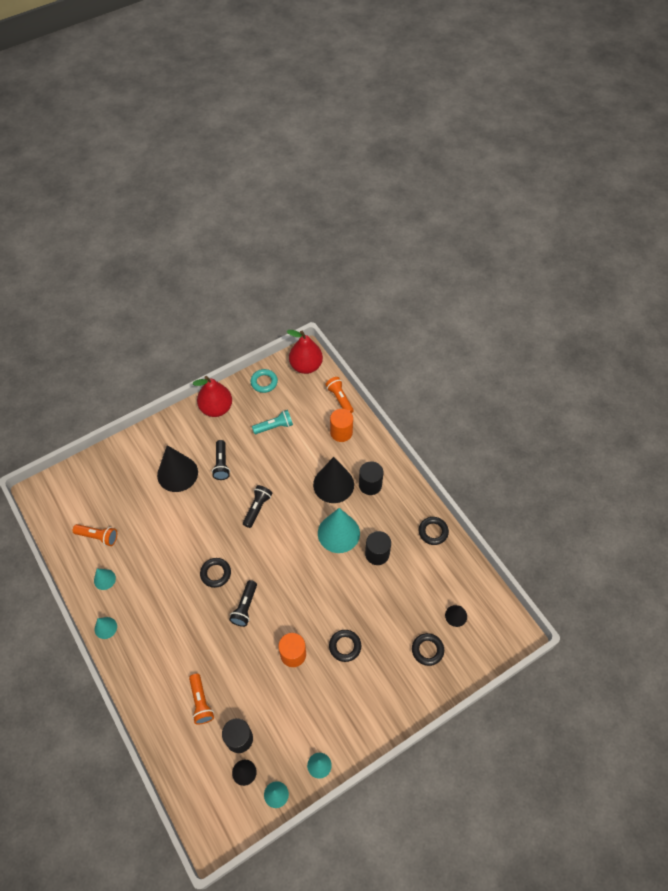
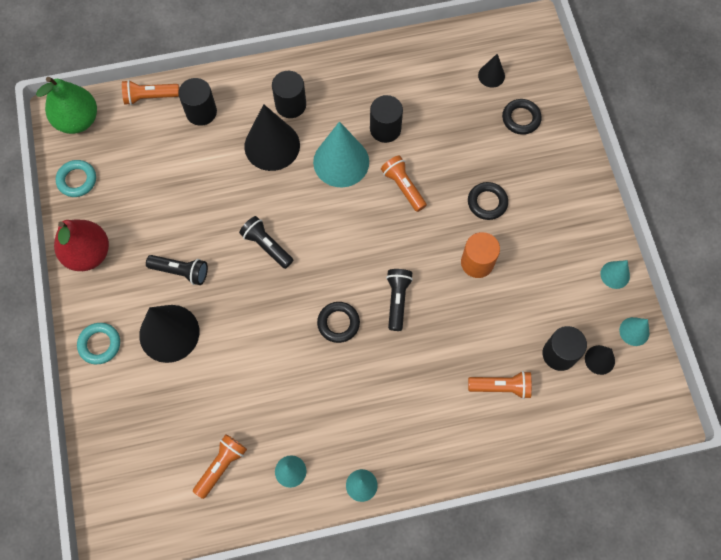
camera: 70 degrees left, 10 degrees up
black flashlight [229,580,257,627] -> black flashlight turned 120 degrees counterclockwise [386,269,413,331]
turquoise flashlight [252,410,293,434] -> none
red pear [286,330,323,374] -> green pear [36,77,97,134]
orange cylinder [330,409,353,442] -> black cylinder [178,78,217,126]
black ring [418,517,449,545] -> none
none -> turquoise ring [77,323,120,364]
none -> orange flashlight [381,156,427,212]

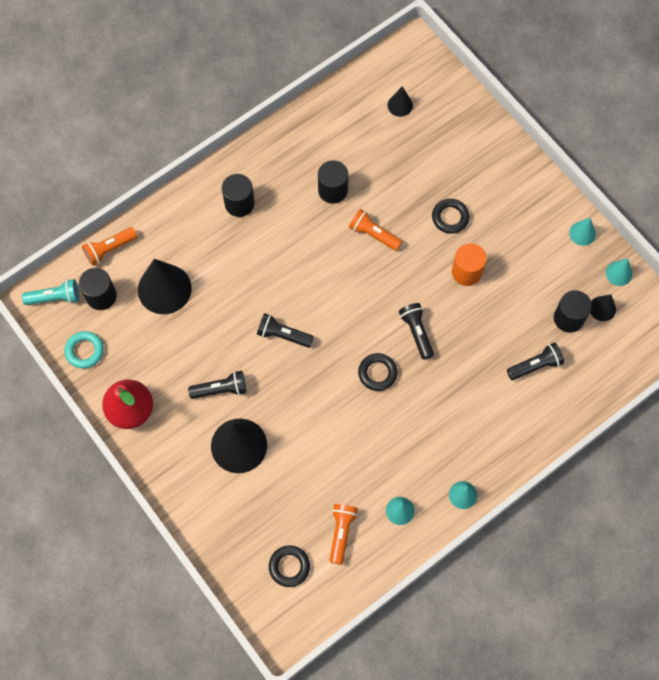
camera: 25 degrees left, 0 degrees up
green pear [36,77,97,134] -> turquoise flashlight [22,279,80,305]
turquoise ring [77,323,120,364] -> none
black cylinder [178,78,217,126] -> black cylinder moved to [79,268,117,310]
black cone [244,104,300,171] -> black cone moved to [138,259,192,314]
turquoise cone [313,121,369,187] -> none
orange flashlight [468,371,532,399] -> black flashlight [507,342,564,380]
black ring [502,99,542,135] -> black ring moved to [269,545,310,587]

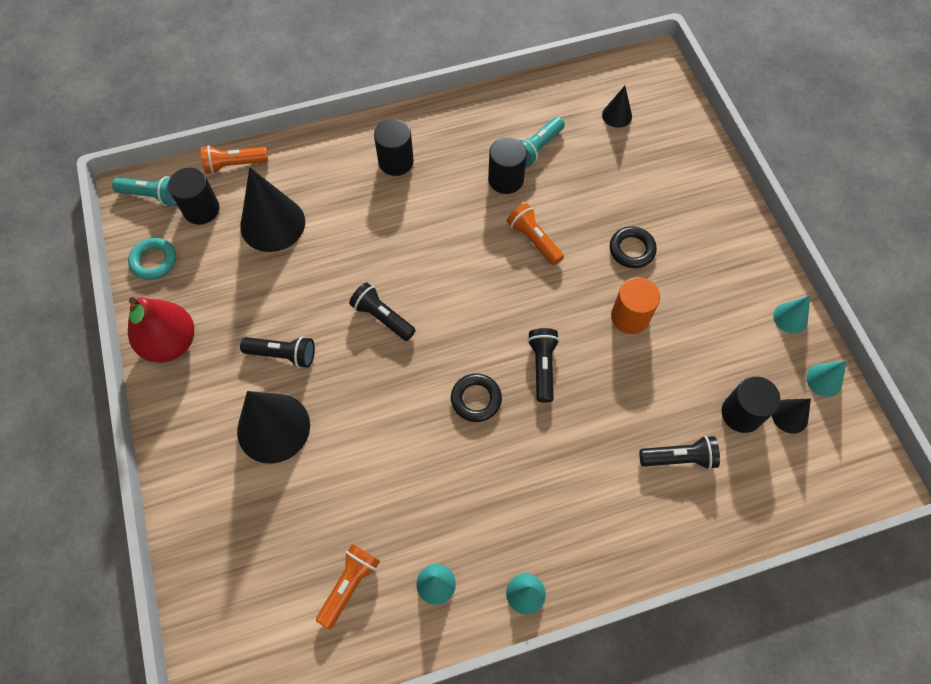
camera: 20 degrees right, 5 degrees down
black ring [269,545,310,587] -> none
none -> turquoise flashlight [519,117,565,167]

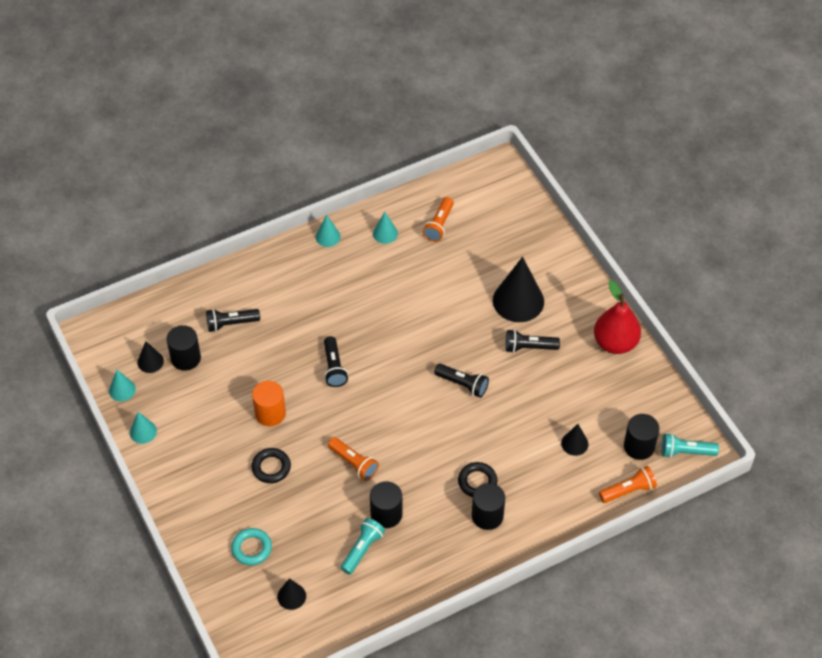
camera: 170 degrees right, 10 degrees down
turquoise ring [128,238,176,280] -> turquoise ring moved to [231,528,272,566]
black cone [241,167,305,252] -> black cone [561,424,589,456], size x0.50
black ring [451,373,502,422] -> black ring moved to [458,462,497,497]

